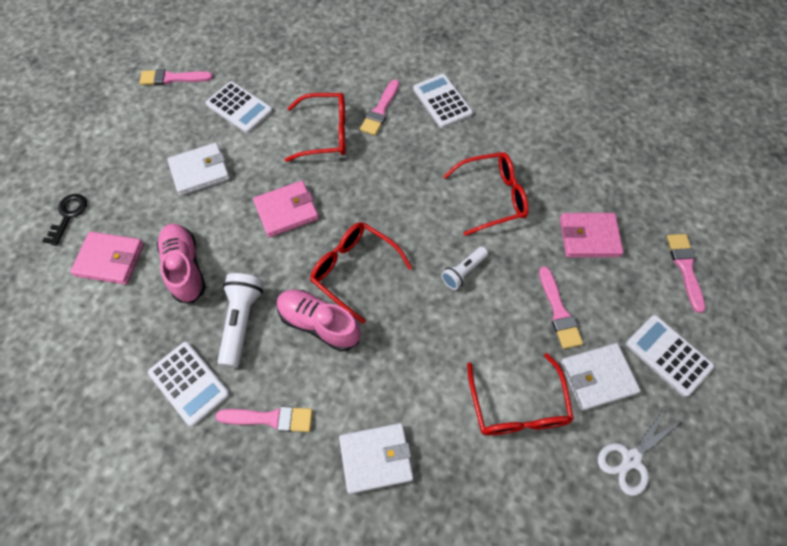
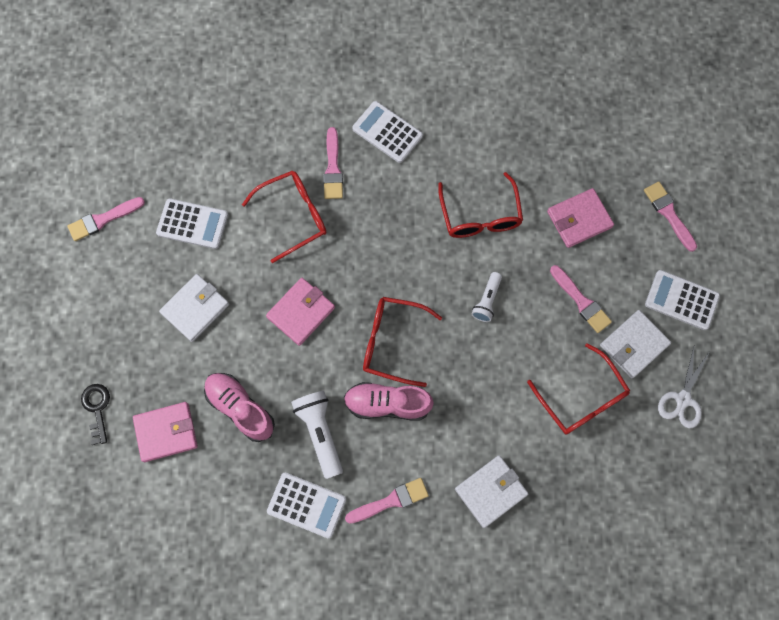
camera: 25 degrees left, 10 degrees up
red glasses [443,152,529,236] -> red glasses turned 120 degrees clockwise [438,172,523,238]

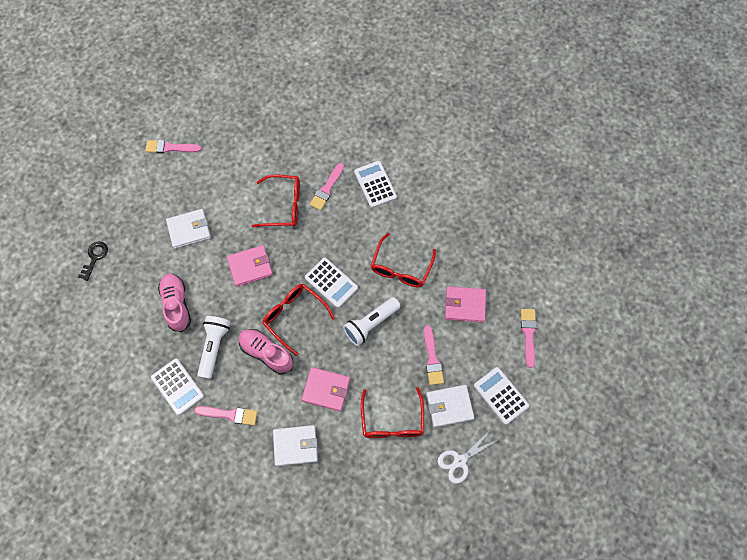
camera: 30 degrees right, 5 degrees down
pink wallet [133,402,198,462] -> pink wallet moved to [302,367,350,411]
white calculator [156,198,228,249] -> white calculator moved to [305,258,358,308]
white flashlight [471,272,502,322] -> white flashlight [343,297,400,346], size x1.61

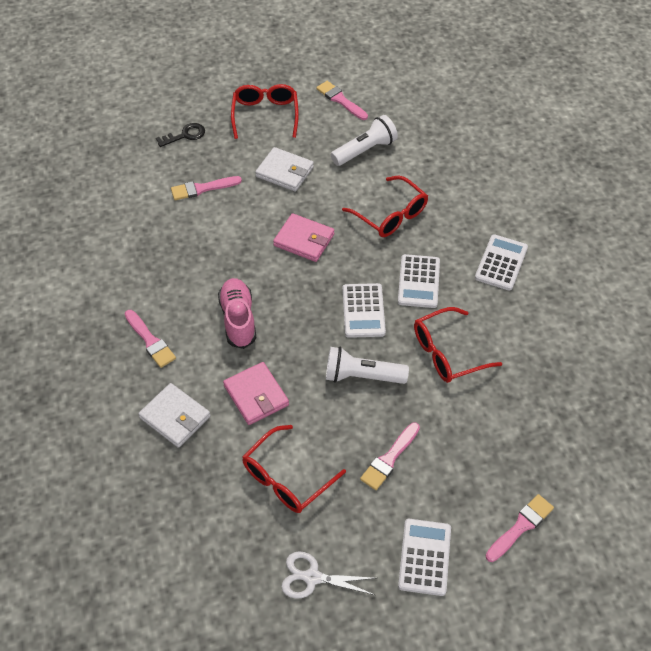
camera: 45 degrees right, 15 degrees down
white calculator [151,359,204,415] -> white calculator moved to [398,254,440,308]
pink shoe [158,273,191,332] -> none
white flashlight [197,316,230,379] -> white flashlight moved to [331,115,398,166]
red glasses [262,284,335,356] -> red glasses moved to [231,84,299,139]
pink brush [310,163,344,211] -> pink brush moved to [171,176,242,200]
white wallet [426,385,474,428] -> none
pink wallet [445,286,486,323] -> none

